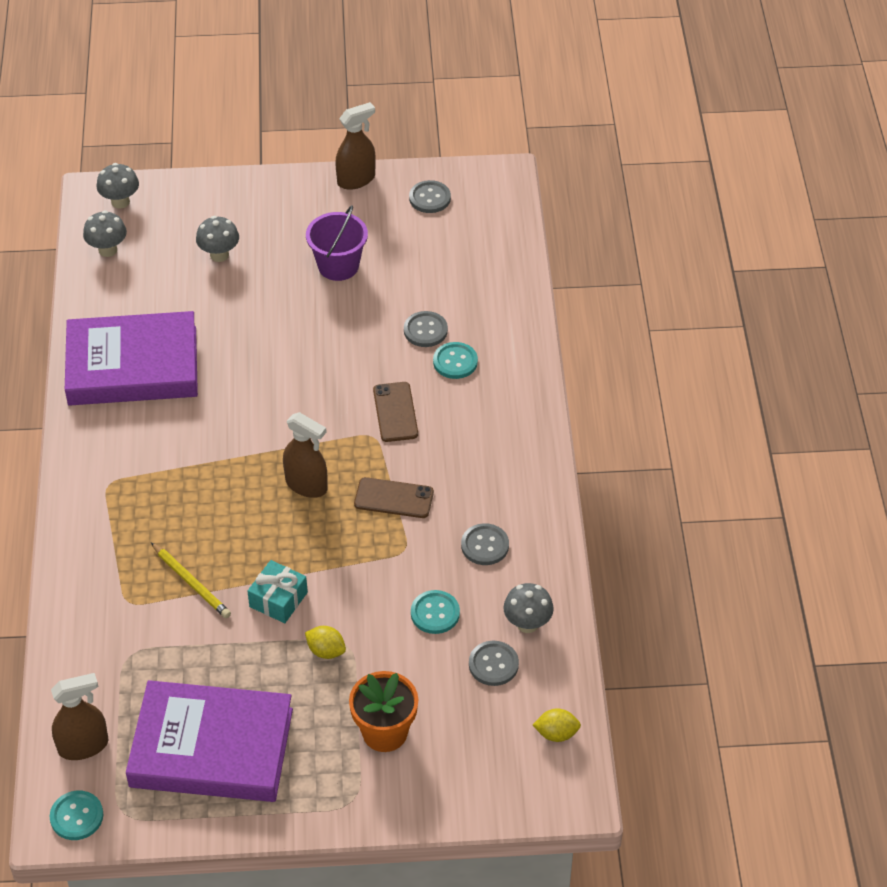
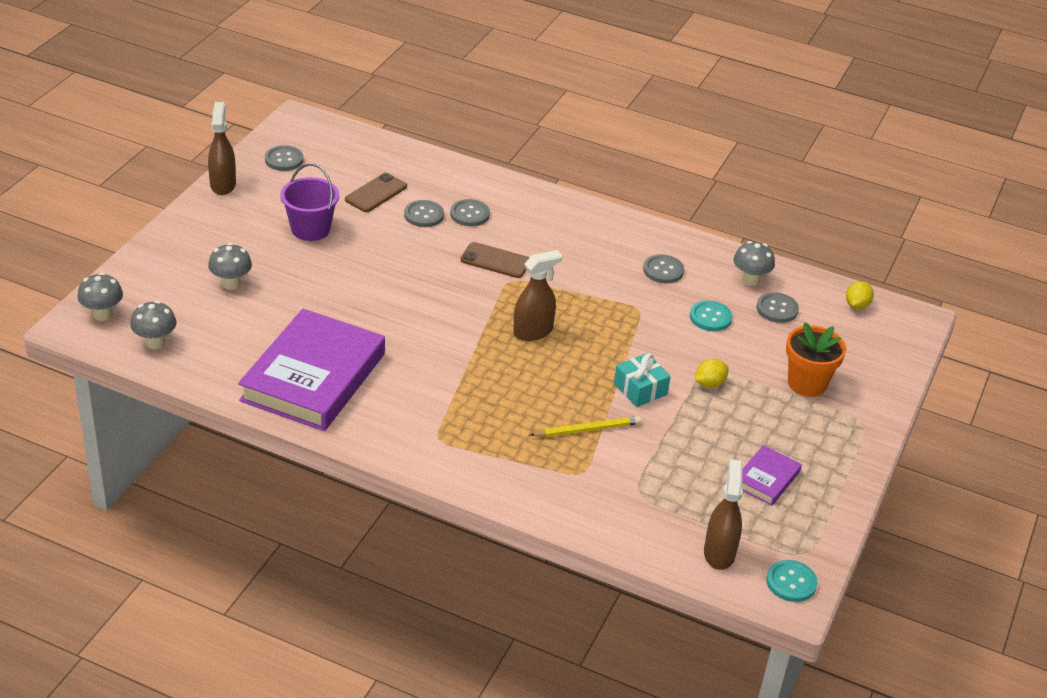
camera: 65 degrees left, 10 degrees down
purple book [126,680,293,802] -> purple book [742,445,802,506], size x0.45
brown phone [354,477,434,518] -> brown phone moved to [345,173,407,212]
turquoise button [433,342,478,379] -> grey button [450,199,490,226]

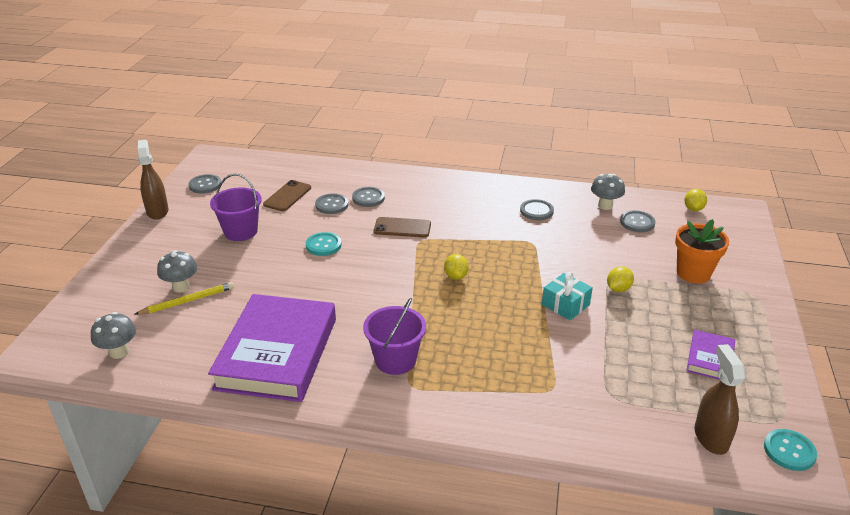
camera: 10 degrees left, 5 degrees down
grey mushroom [77,273,123,321] -> none
brown spray bottle [513,250,562,341] -> yellow lemon [444,254,469,280]
yellow pencil [530,416,642,437] -> yellow pencil moved to [134,282,234,315]
turquoise button [690,301,732,331] -> turquoise button moved to [306,232,342,256]
none -> purple bucket [363,298,426,375]

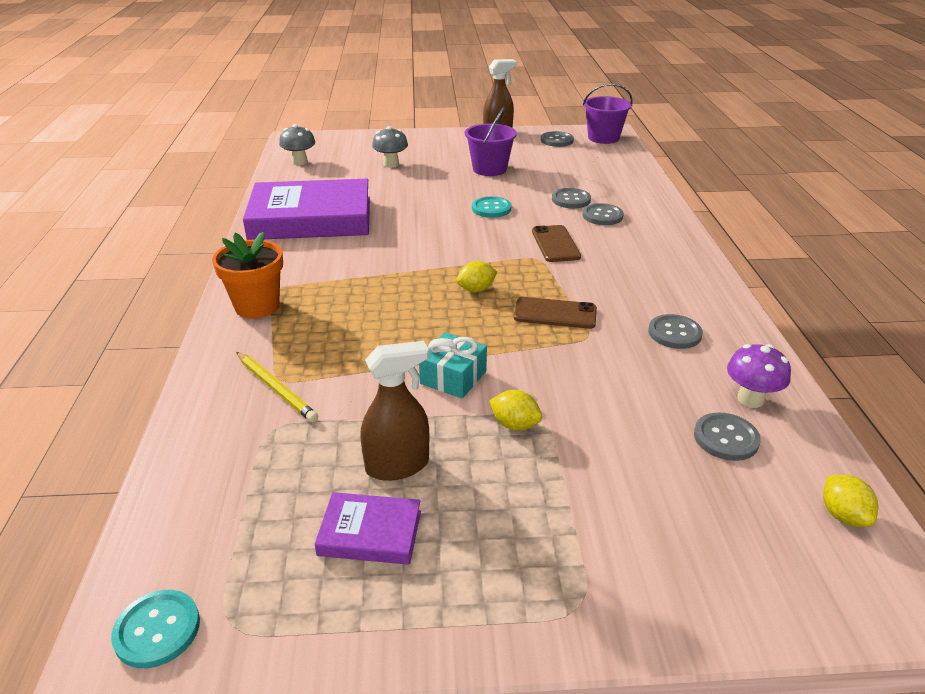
camera: 75 degrees right, 0 degrees up
yellow pencil [134,282,234,315] -> yellow pencil moved to [237,352,318,422]
brown phone [263,180,311,211] -> brown phone moved to [514,297,597,329]
purple bucket [363,298,426,375] -> purple bucket moved to [583,83,633,144]
grey mushroom [591,174,625,210] -> purple mushroom [727,344,791,408]
orange flower pot [675,219,729,283] -> orange flower pot moved to [212,232,283,319]
yellow lemon [684,189,707,211] -> yellow lemon turned 75 degrees clockwise [823,475,878,527]
brown spray bottle [695,344,746,455] -> brown spray bottle moved to [360,341,429,481]

